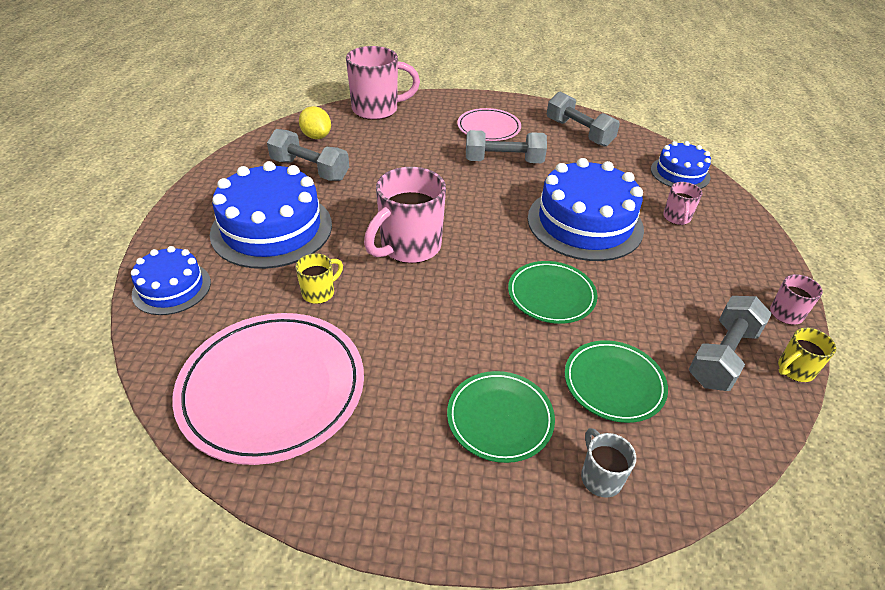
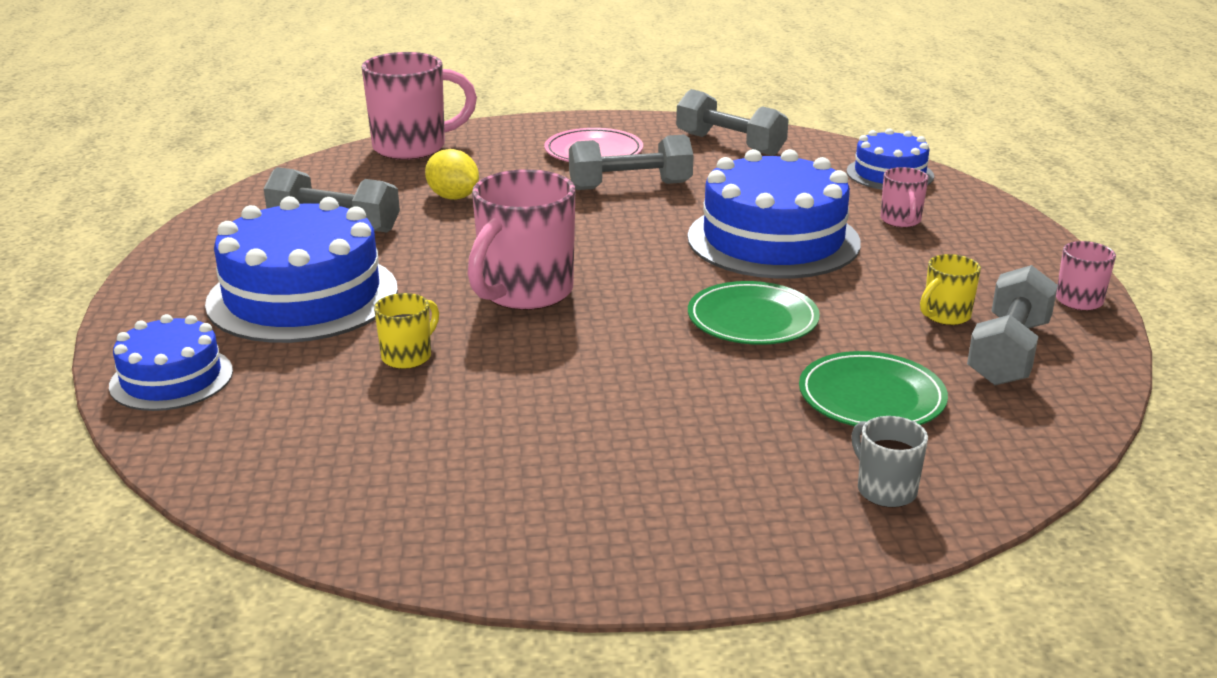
camera: 10 degrees left, 15 degrees down
pink plate [172,313,364,465] -> none
yellow lemon [299,106,331,139] -> yellow lemon moved to [425,149,479,200]
green plate [447,371,555,463] -> none
yellow mug [778,327,836,382] -> yellow mug moved to [920,254,981,325]

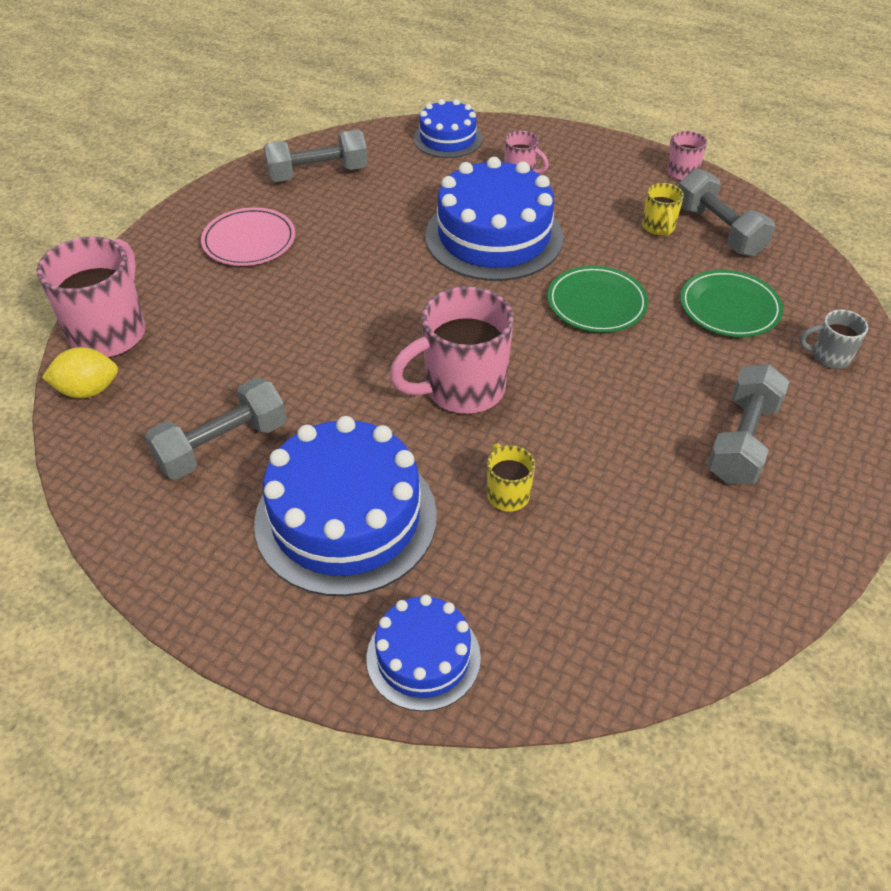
camera: 55 degrees left, 20 degrees up
yellow lemon [425,149,479,200] -> yellow lemon moved to [42,347,118,398]
pink mug [468,169,576,310] -> pink mug turned 90 degrees clockwise [389,286,514,414]
grey dumbbell [569,134,694,190] -> grey dumbbell moved to [707,364,790,484]

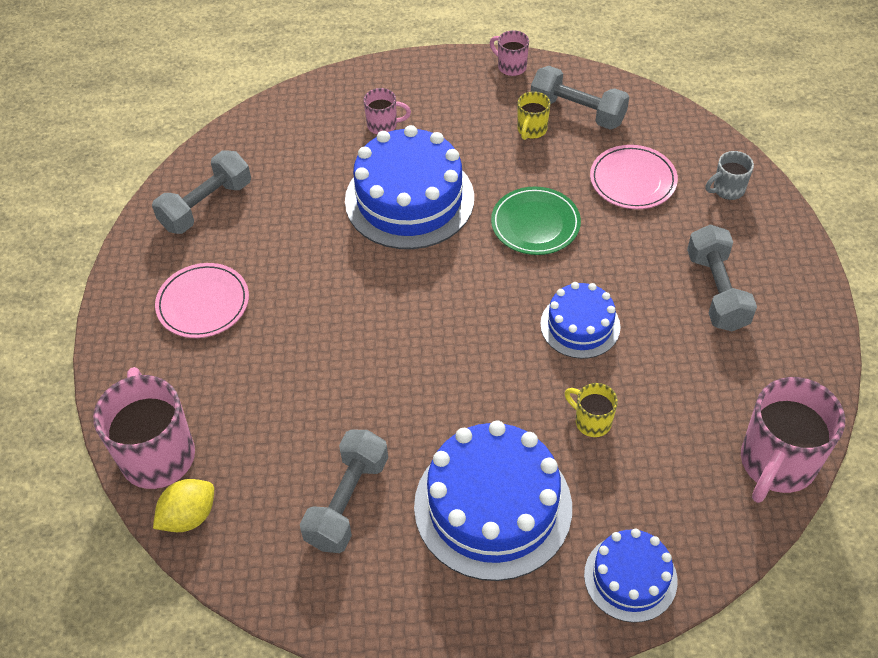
camera: 30 degrees left, 5 degrees up
pink mug [389,286,514,414] -> pink mug moved to [741,377,845,503]
blue cake [414,99,482,158] -> blue cake moved to [540,282,620,359]
yellow mug [642,183,684,236] -> yellow mug turned 60 degrees clockwise [518,91,550,140]
green plate [680,270,783,337] -> pink plate [590,145,678,209]

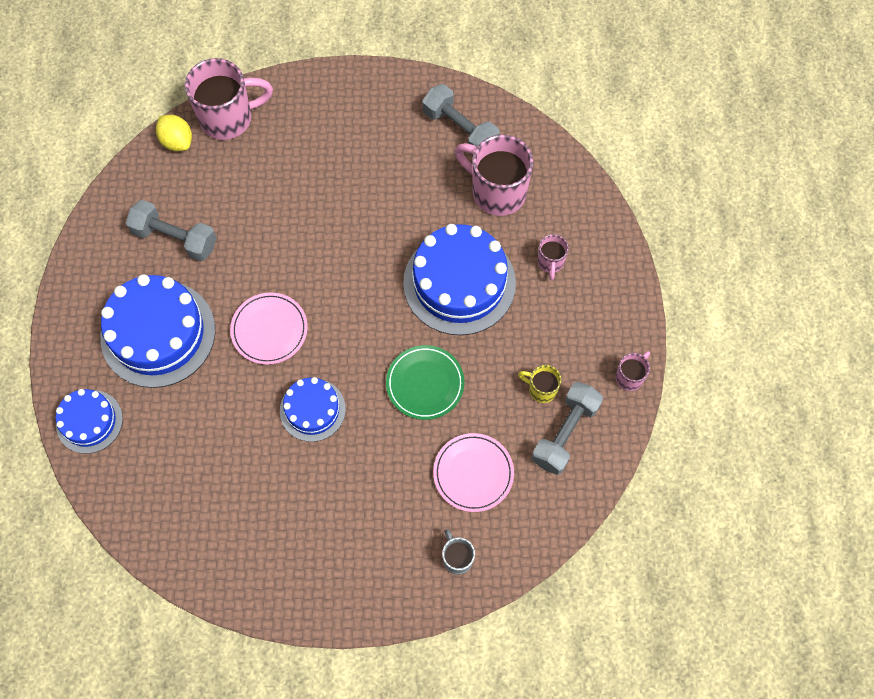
camera: 90 degrees right, 15 degrees up
pink plate [155,263,249,338] -> pink plate moved to [230,292,308,365]
yellow mug [564,383,618,437] -> none
grey dumbbell [687,225,757,331] -> none
pink mug [741,377,845,503] -> pink mug moved to [455,135,533,216]

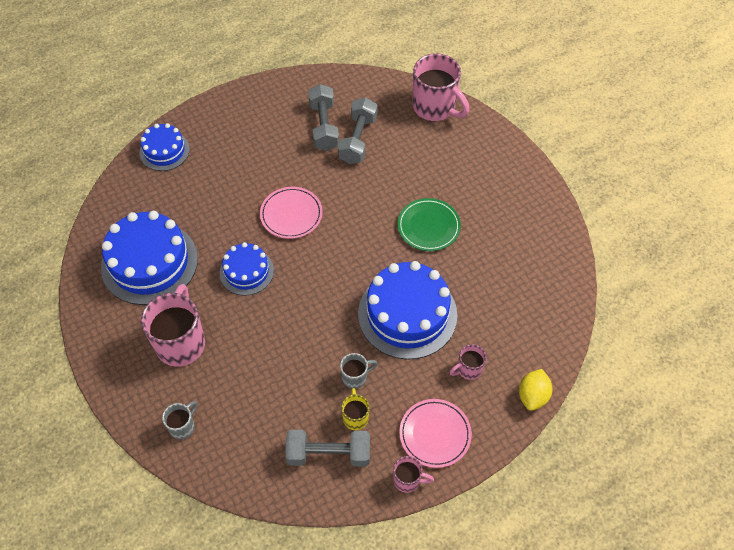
camera: 60 degrees right, 10 degrees down
blue cake [100,274,215,388] -> blue cake moved to [101,211,198,305]
yellow lemon [156,115,192,151] -> yellow lemon moved to [519,369,552,411]
green plate [386,345,464,420] -> green plate moved to [398,198,461,251]
grey dumbbell [422,84,500,146] -> grey dumbbell moved to [338,98,378,164]
pink plate [433,433,514,512] -> pink plate moved to [399,399,472,468]
pink mug [455,135,533,216] -> pink mug moved to [141,284,205,367]
none -> grey mug [340,353,378,389]

